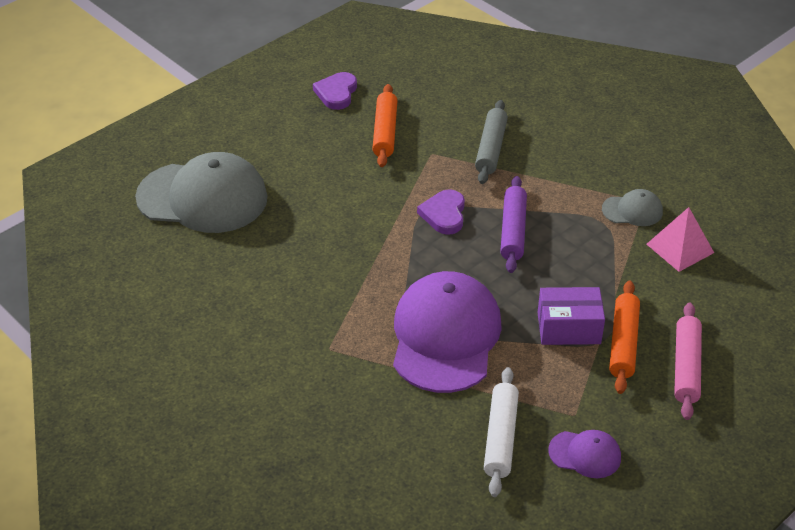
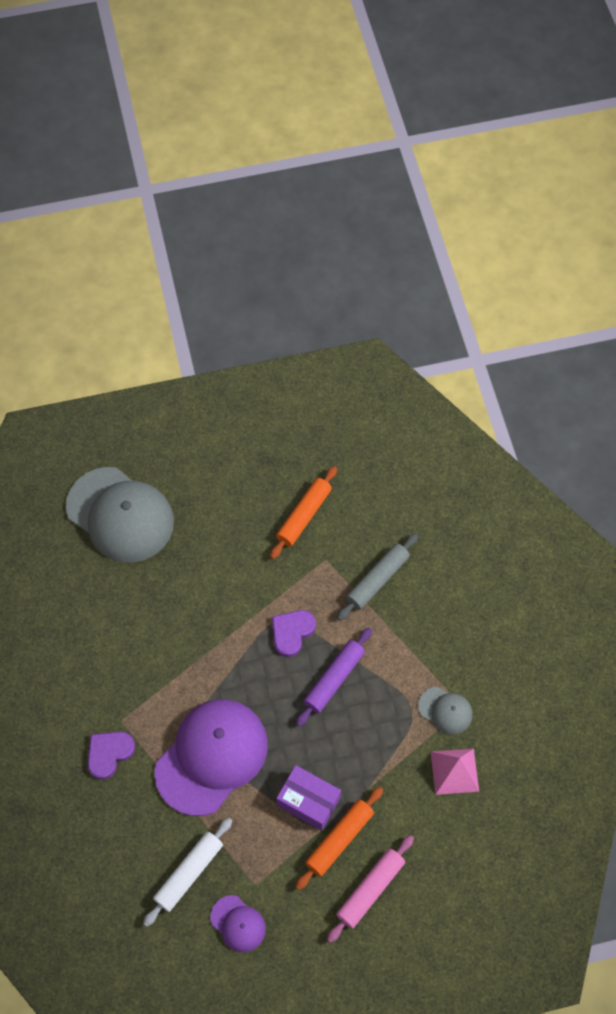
camera: 30 degrees right, 20 degrees up
purple heart [313,72,357,110] -> purple heart moved to [87,731,135,780]

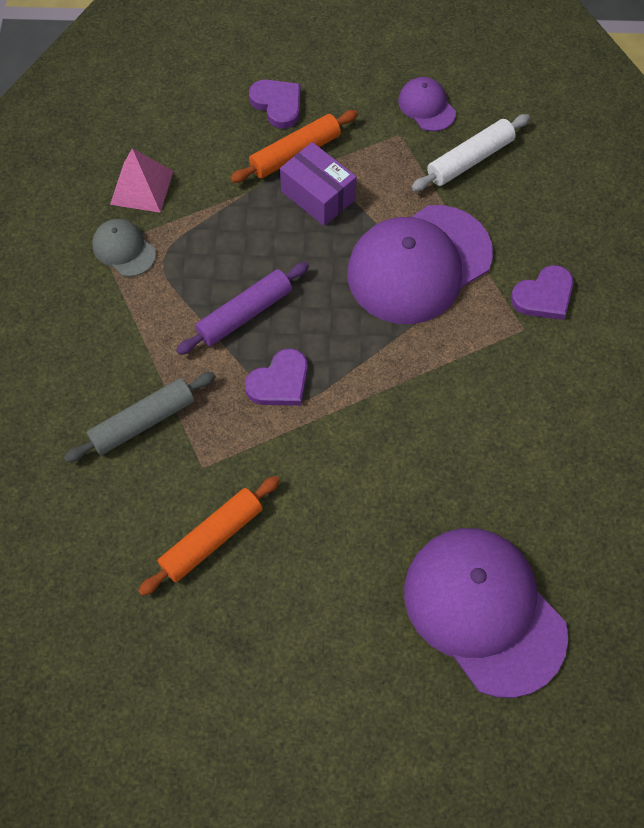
camera: 165 degrees left, 0 degrees up
grey cap [66,467,174,563] -> purple cap [404,528,568,698]
pink rolling pin [327,835,414,943] -> purple heart [249,79,301,129]

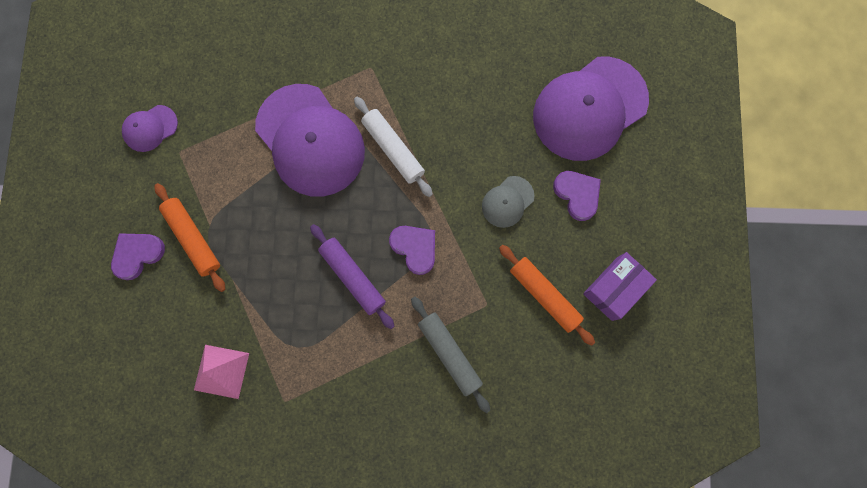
camera: 90 degrees left, 15 degrees up
grey cap [92,219,156,277] -> grey cap moved to [482,176,534,228]
purple box [280,142,357,226] -> purple box moved to [583,252,657,321]
white rolling pin [411,114,530,191] -> white rolling pin moved to [354,97,433,197]
purple heart [511,265,574,320] -> purple heart moved to [553,171,601,221]

